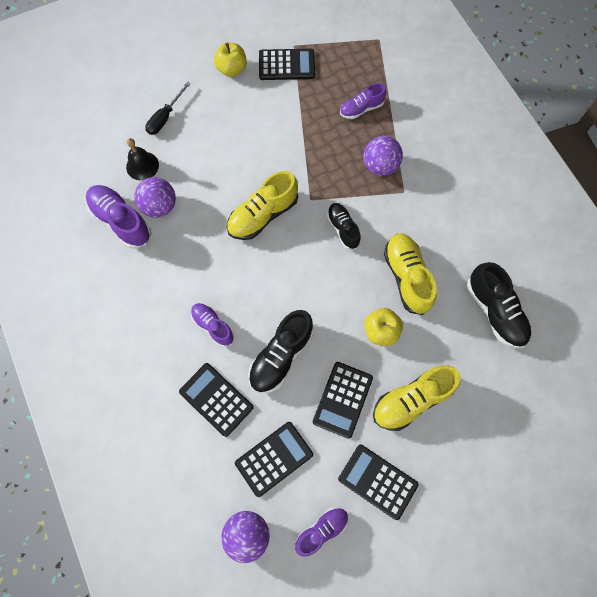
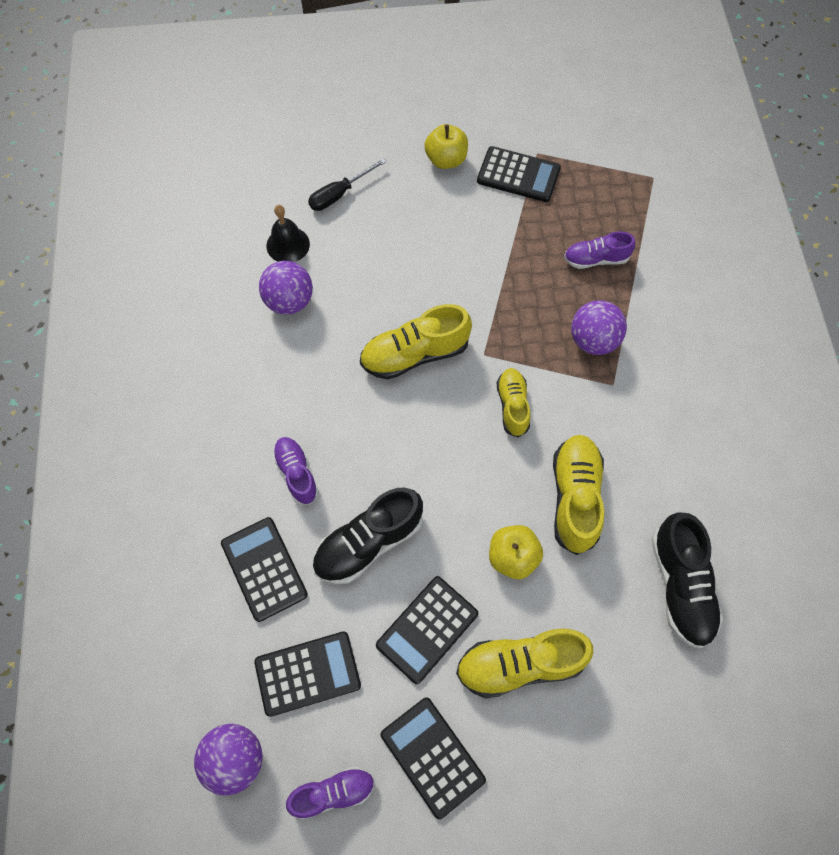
camera: 20 degrees right, 5 degrees down
purple shoe [86,185,151,249] -> none
black shoe [327,203,361,249] -> yellow shoe [497,368,531,437]

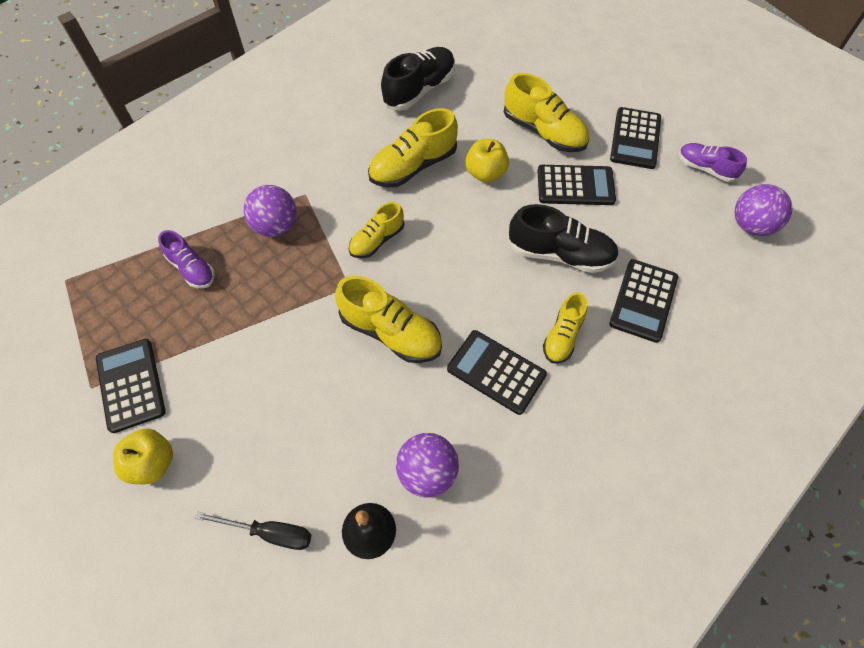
camera: 130 degrees left, 5 degrees down
black calculator [254,631,361,717] -> black calculator moved to [447,330,547,415]
purple shoe [272,437,319,505] -> yellow shoe [543,292,587,364]

